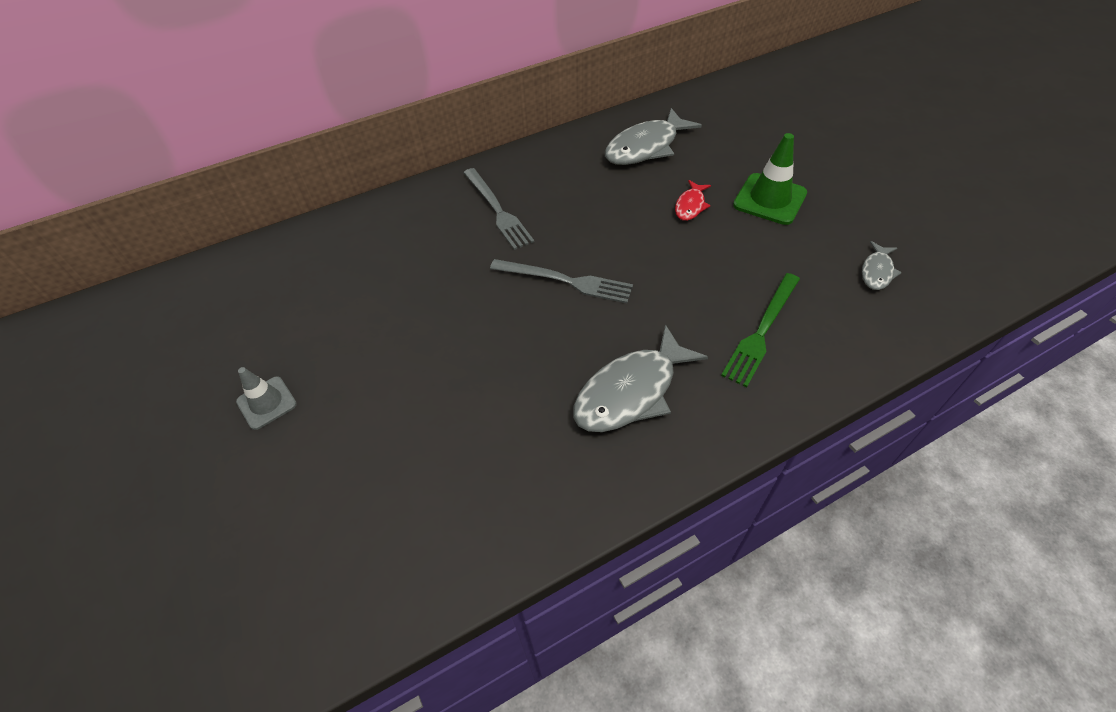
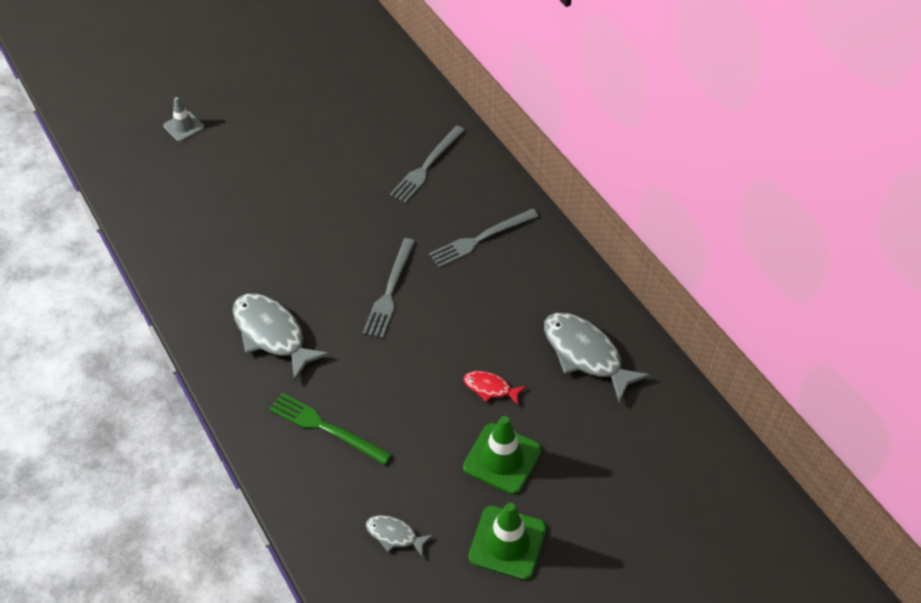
camera: 85 degrees right, 0 degrees up
grey traffic cone [236,367,297,430] -> grey traffic cone moved to [163,97,204,142]
none -> grey fork [390,126,465,203]
none -> green traffic cone [468,502,546,580]

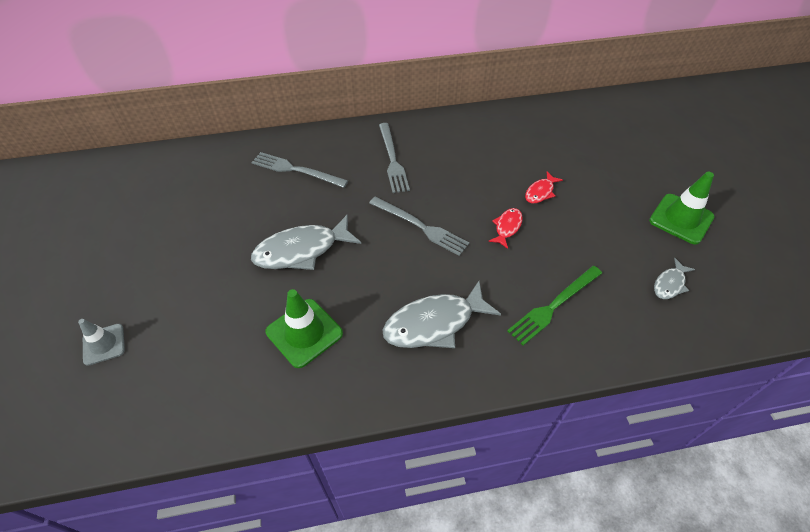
camera: 70 degrees left, 0 degrees up
grey fork [390,126,465,203] -> grey fork turned 150 degrees clockwise [251,152,348,188]
green traffic cone [463,416,542,494] -> green traffic cone moved to [266,289,343,368]
grey fish [544,313,651,403] -> grey fish moved to [251,214,361,270]
none -> red fish [488,208,523,249]

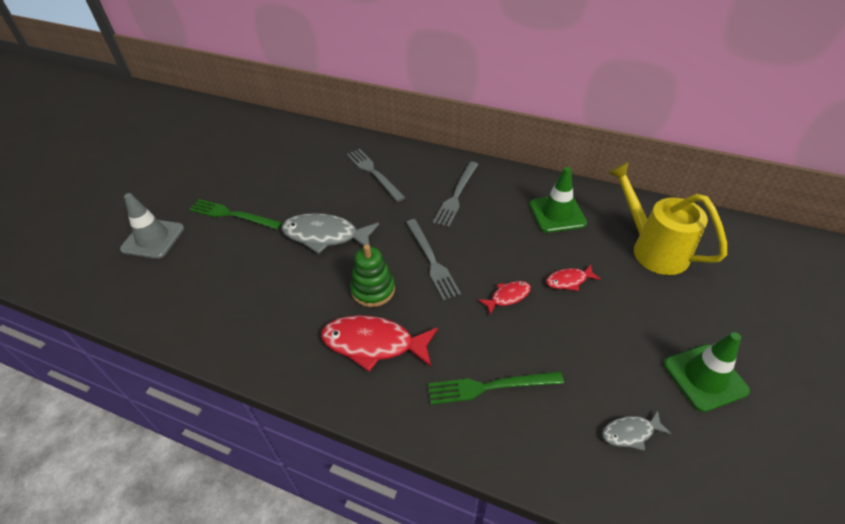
camera: 35 degrees right, 5 degrees down
grey traffic cone [78,319,125,366] -> grey traffic cone [120,193,184,259], size x1.59
green traffic cone [266,289,343,368] -> green traffic cone moved to [530,167,587,233]
grey fish [382,281,501,348] -> red fish [321,315,438,372]
none -> green fork [189,199,282,229]
none -> green stacking toy [350,244,395,307]
none -> yellow watering can [607,161,727,275]

